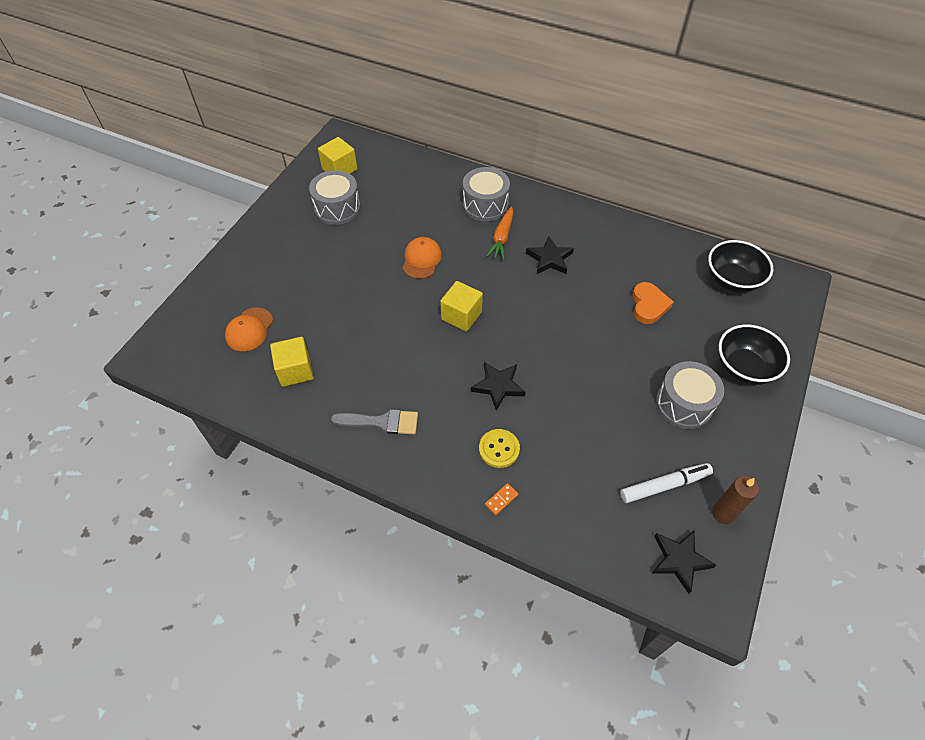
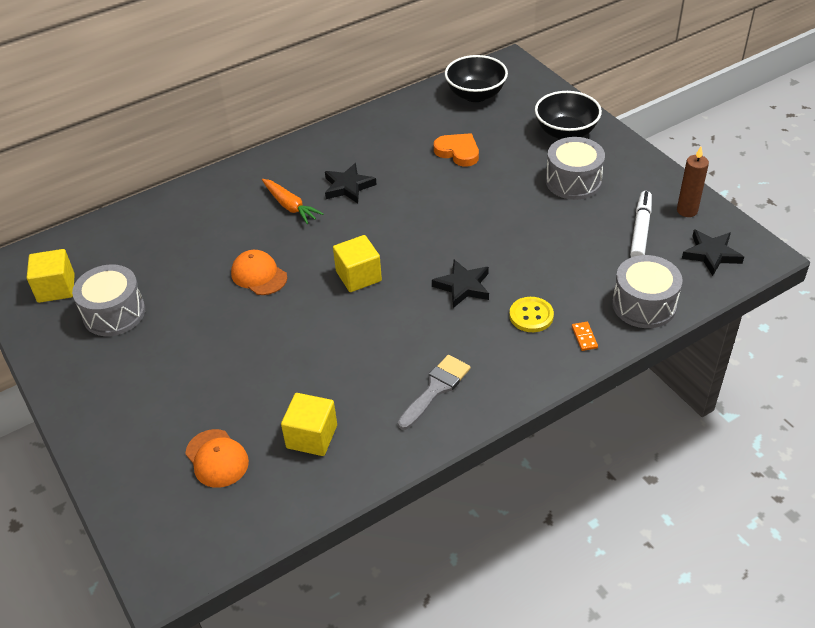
camera: 55 degrees left, 10 degrees down
grey drum [463,167,510,221] -> grey drum moved to [612,255,683,328]

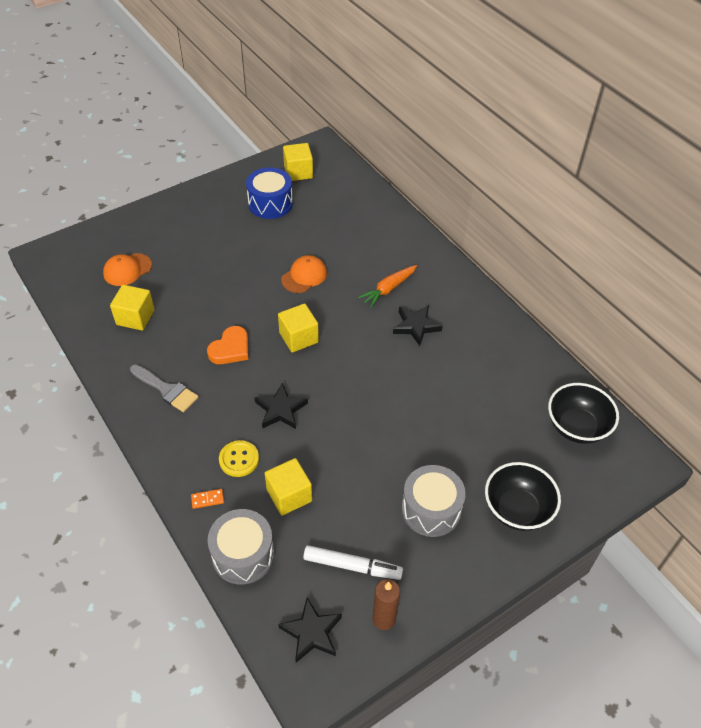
camera: 85 degrees right, 5 degrees up
grey drum [72,264,145,336] -> blue drum [246,167,293,219]
orange heart [434,133,479,167] -> orange heart moved to [207,326,248,364]
none -> yellow cube [265,458,312,515]

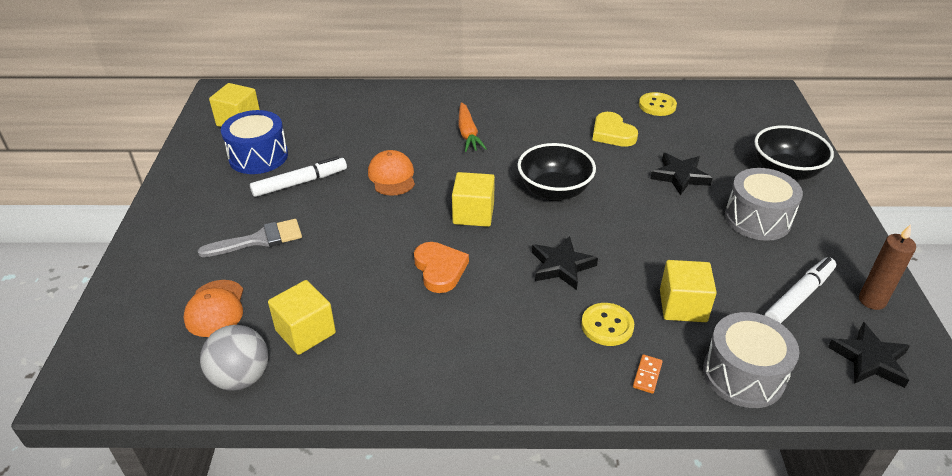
camera: 55 degrees left, 10 degrees down
grey brush [130,364,199,412] -> grey brush moved to [198,219,302,257]
black star [393,305,443,346] -> black star moved to [650,153,712,195]
black bowl [548,383,619,444] -> black bowl moved to [517,143,596,201]
none -> grey ball [200,325,268,391]
none -> white marker [250,156,347,197]
none -> yellow heart [592,112,638,147]
none -> yellow button [639,92,677,116]

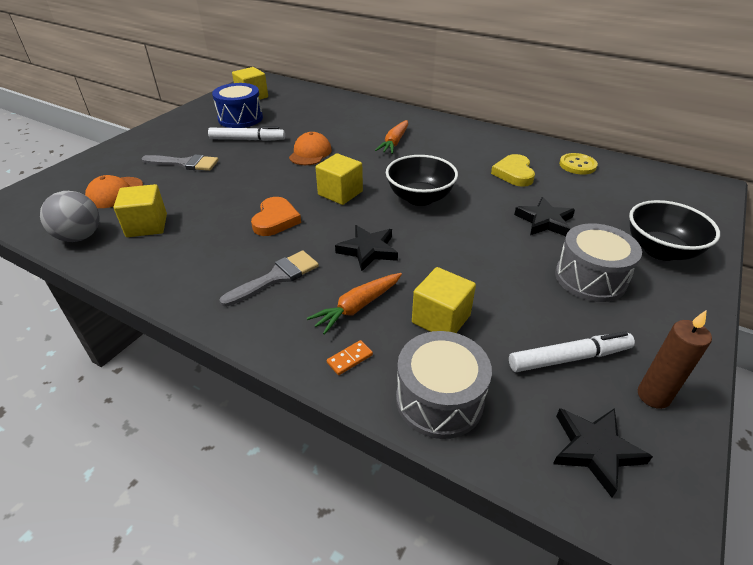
camera: 30 degrees right, 0 degrees up
yellow button [581,303,634,346] -> orange carrot [307,273,402,335]
none -> grey brush [219,251,319,307]

